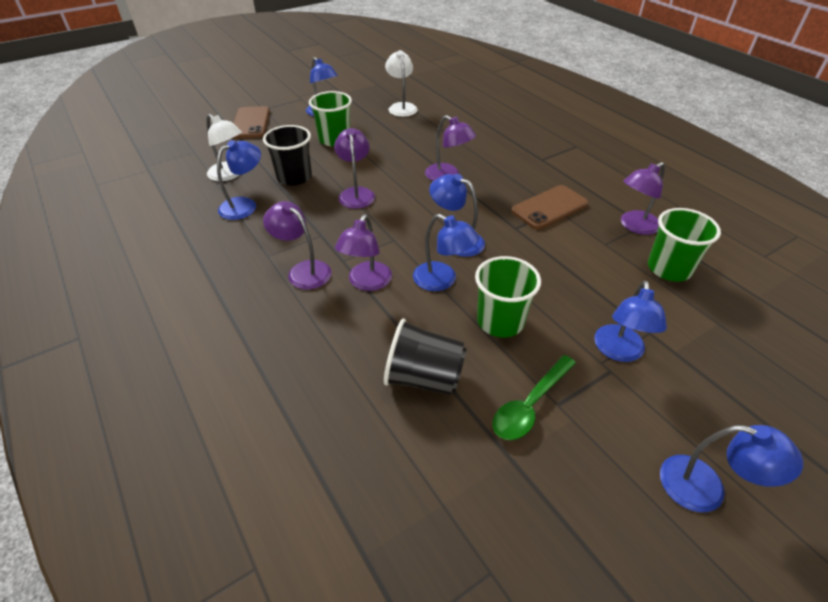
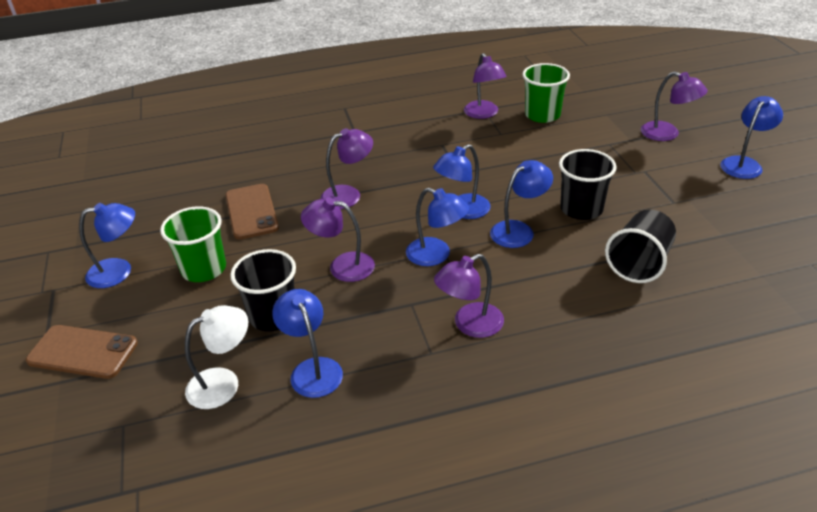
camera: 70 degrees left, 5 degrees down
purple lamp [335,214,392,291] -> purple lamp moved to [641,72,708,141]
white lamp [385,50,418,117] -> none
green cup [475,256,541,337] -> black cup [559,149,617,220]
green spoon [493,355,576,440] -> none
brown phone [511,185,588,229] -> brown phone moved to [226,184,279,240]
blue lamp [594,280,667,362] -> blue lamp moved to [406,188,469,266]

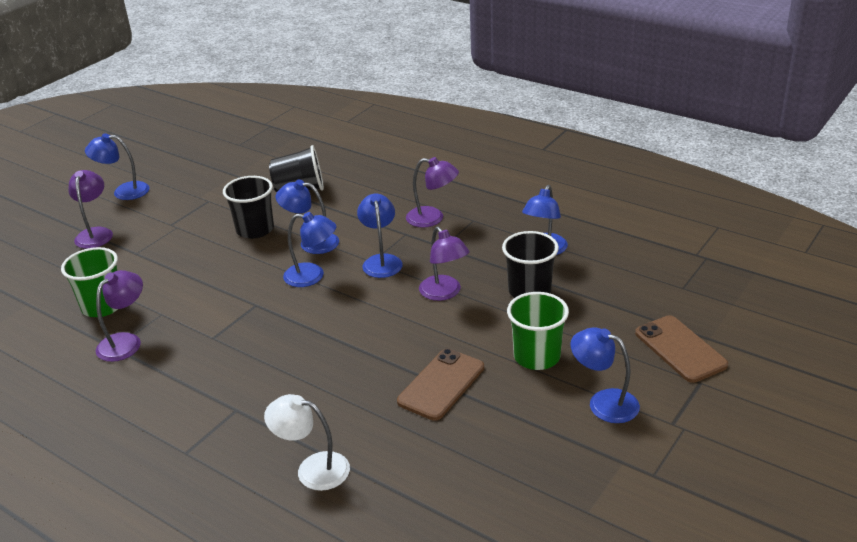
camera: 130 degrees left, 5 degrees down
white lamp [185,305,248,409] -> white lamp moved to [264,394,350,491]
purple lamp [320,128,373,209] -> none

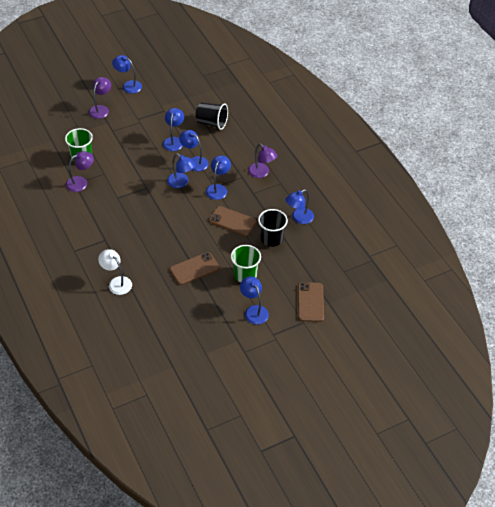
camera: 25 degrees right, 15 degrees up
black cup [223,176,274,239] -> blue lamp [163,108,184,151]
purple lamp [419,227,470,301] -> brown phone [209,206,257,236]

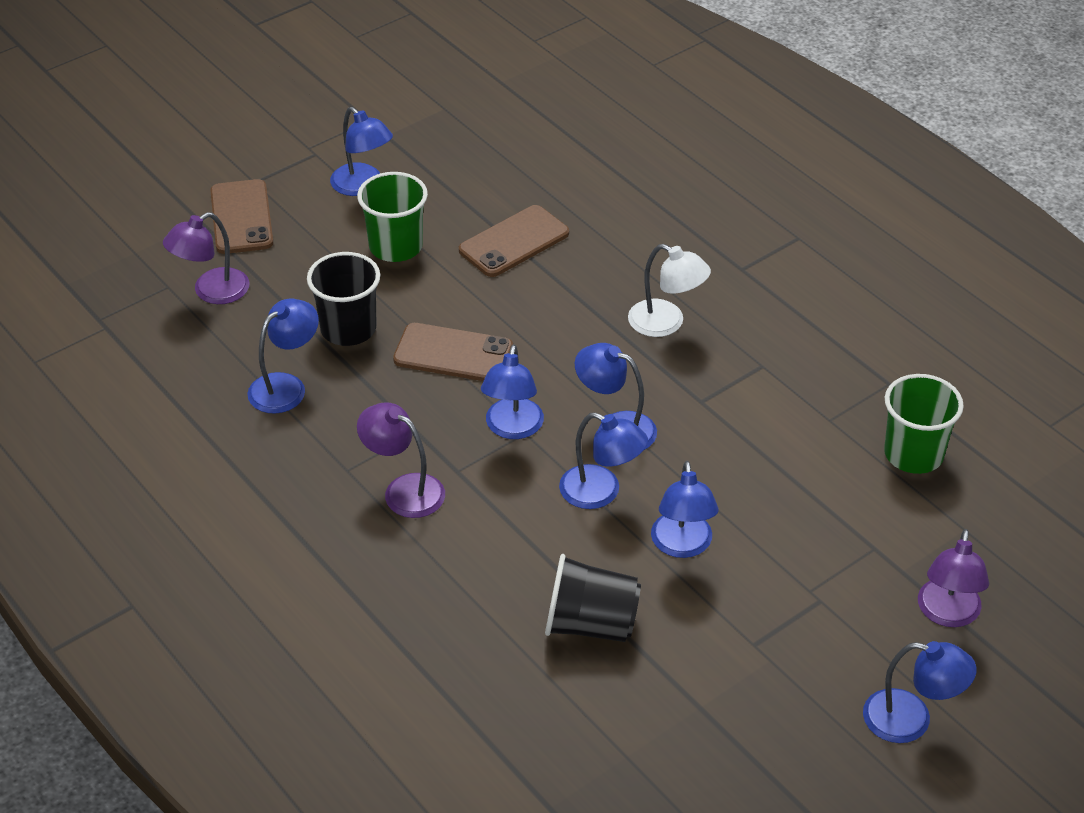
camera: 170 degrees right, 5 degrees down
purple lamp [66,151,94,192] -> purple lamp moved to [163,212,249,304]
white lamp [98,249,132,295] -> white lamp moved to [628,244,711,337]

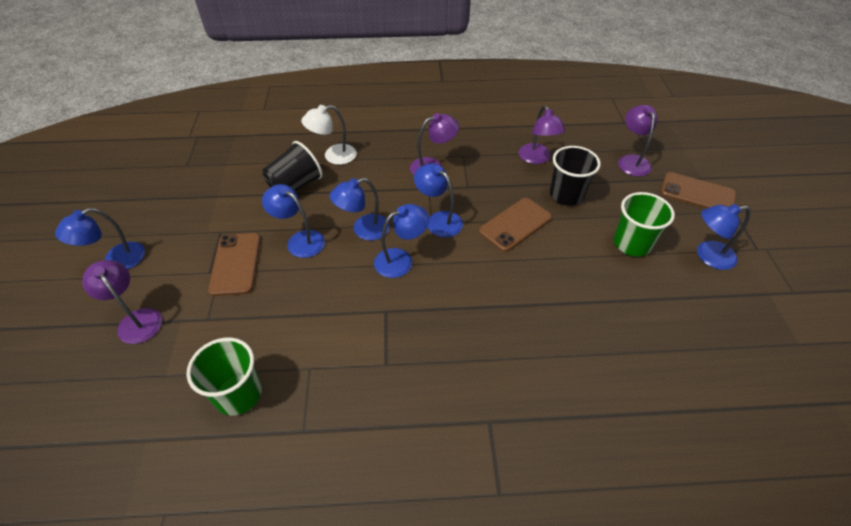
camera: 125 degrees right, 5 degrees up
blue lamp [247,298,319,414] -> purple lamp [519,105,565,164]
brown phone [459,205,569,277] -> brown phone moved to [208,233,261,296]
white lamp [628,244,711,337] -> white lamp moved to [301,105,357,165]

